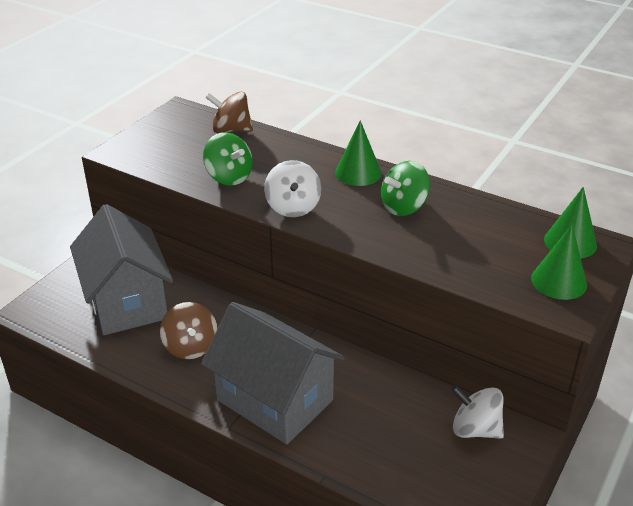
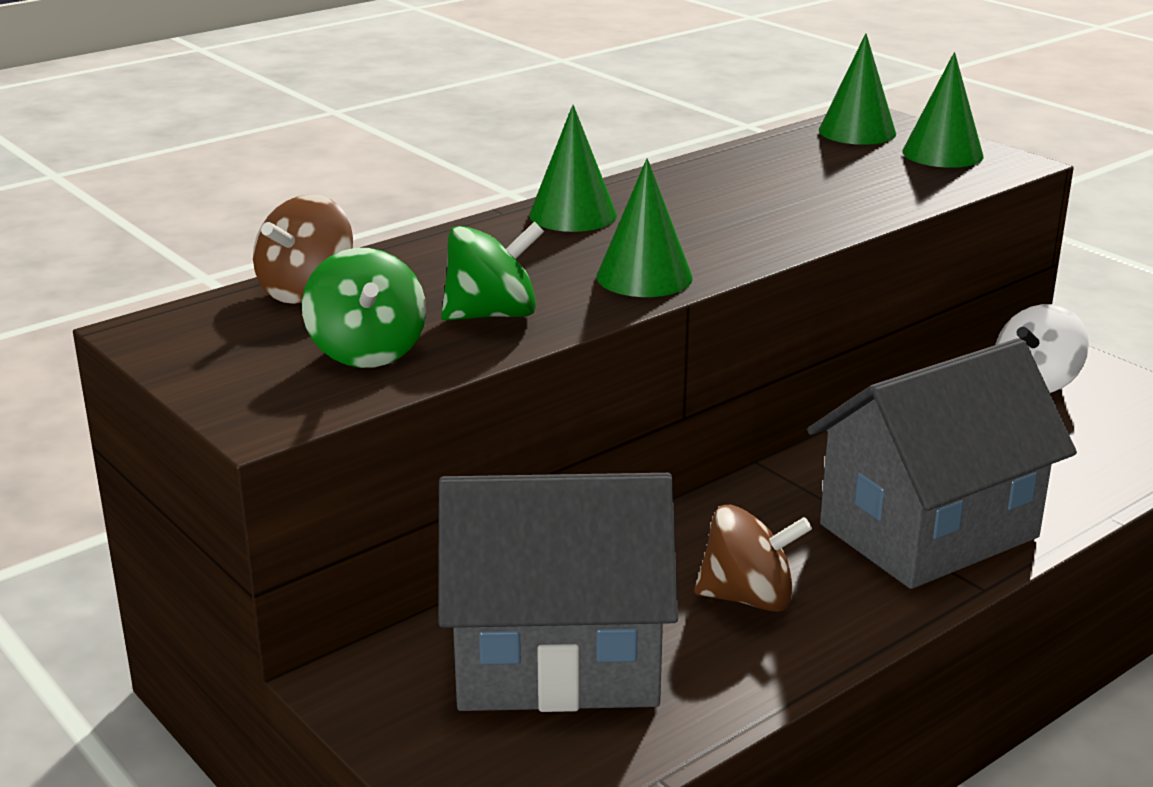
camera: 70 degrees left, 10 degrees down
white spinning top [264,160,321,217] -> green cone [597,158,693,297]
green spinning top [381,161,430,216] -> green spinning top moved to [302,248,426,368]

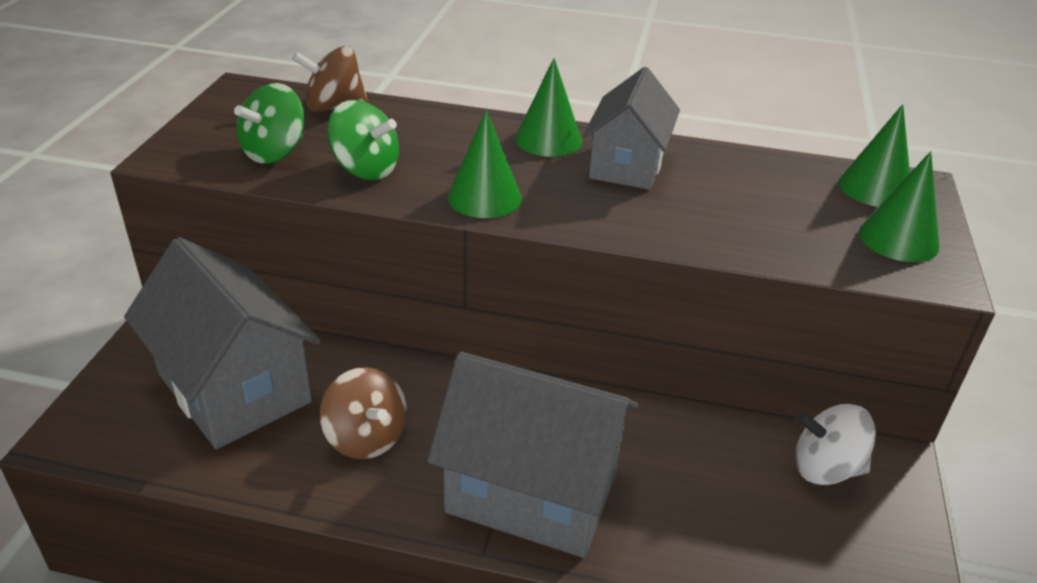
camera: 50 degrees right, 10 degrees up
none -> grey house [583,67,680,190]

